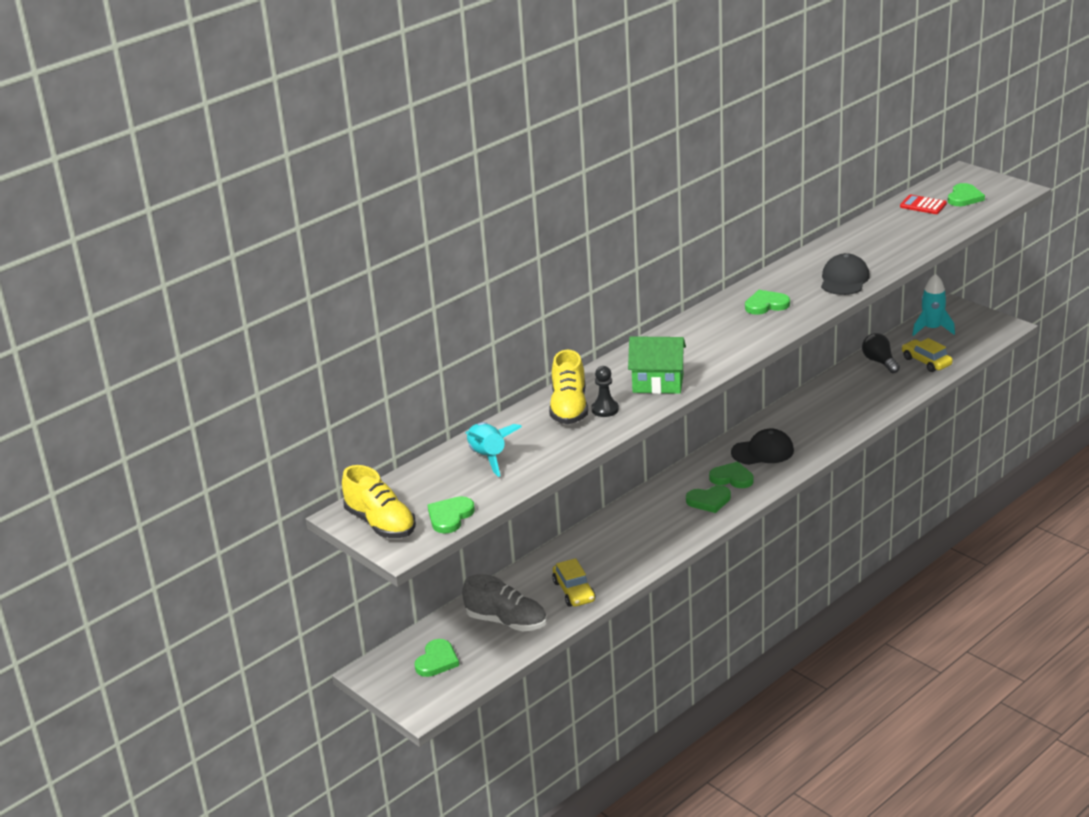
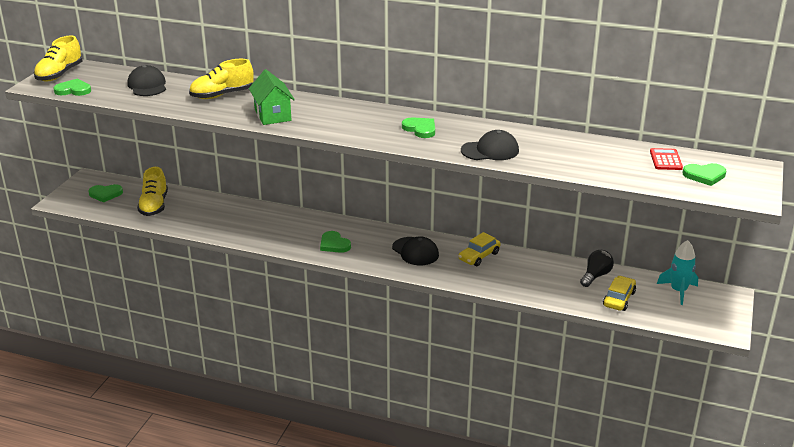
camera: 60 degrees right, 0 degrees up
grey shoe [462,574,547,632] -> yellow shoe [137,167,168,216]
turquoise rocket [466,422,522,477] -> black cap [128,65,166,96]
yellow car [552,558,595,607] -> yellow car moved to [458,232,500,266]
black pawn [591,366,619,417] -> none
green heart [709,462,754,488] -> none

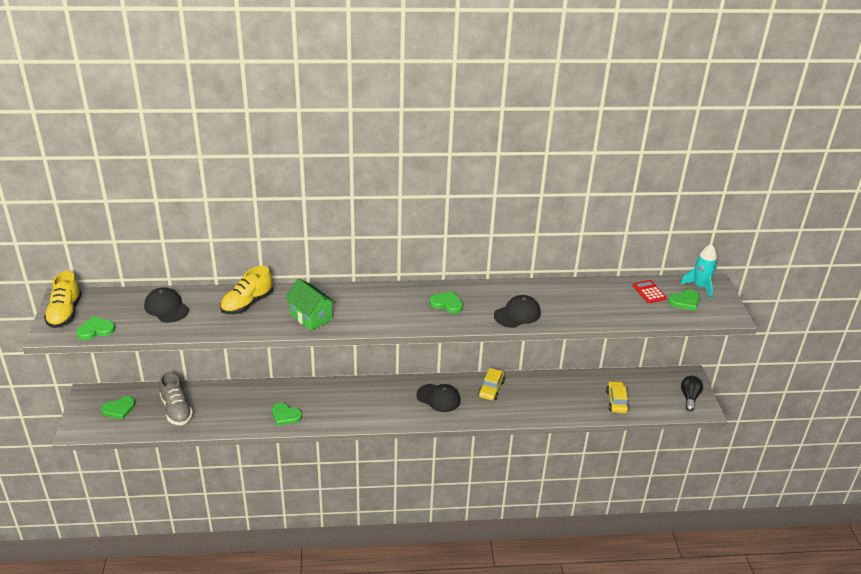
camera: 25 degrees left, 5 degrees up
yellow shoe [137,167,168,216] -> grey shoe [159,372,193,425]
green heart [320,231,351,253] -> green heart moved to [272,403,302,426]
black light bulb [580,250,614,287] -> black light bulb moved to [681,376,703,412]
turquoise rocket [657,240,698,305] -> turquoise rocket moved to [680,244,717,299]

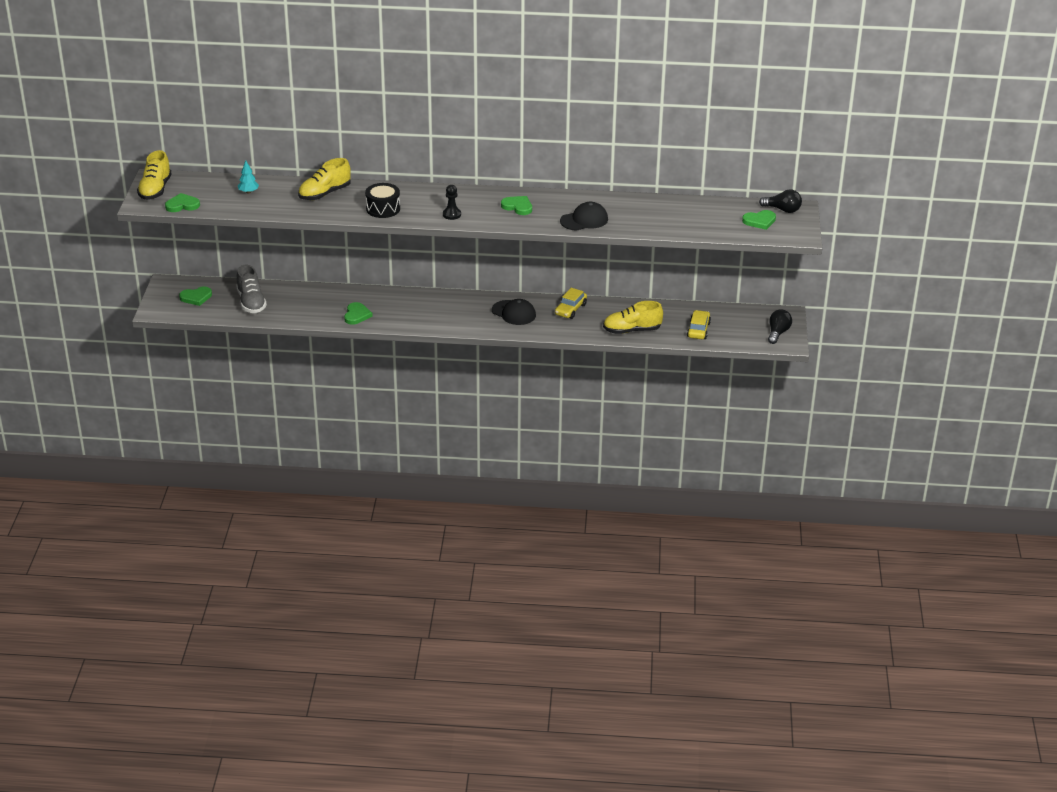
camera: 10 degrees right, 0 degrees up
black cap [144,287,189,323] -> turquoise tree [238,160,259,193]
green heart [272,403,302,426] -> green heart turned 120 degrees counterclockwise [344,302,373,325]
green house [285,278,336,331] -> black drum [365,183,400,218]
red calculator [633,280,667,303] -> none
turquoise rocket [680,244,717,299] -> black light bulb [759,189,802,213]
none -> black pawn [443,185,461,220]
none -> yellow shoe [603,301,663,334]

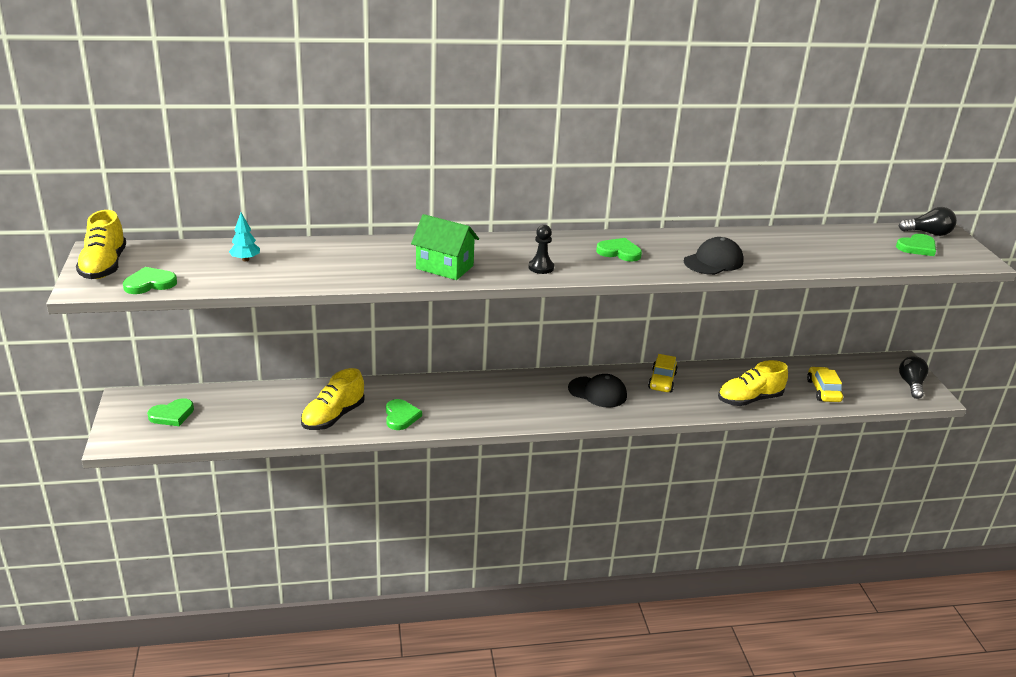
camera: 15 degrees left, 5 degrees down
grey shoe [236,265,267,313] -> none
yellow shoe [298,158,351,200] -> yellow shoe moved to [301,368,365,430]
black drum [365,183,400,218] -> green house [411,214,479,280]

